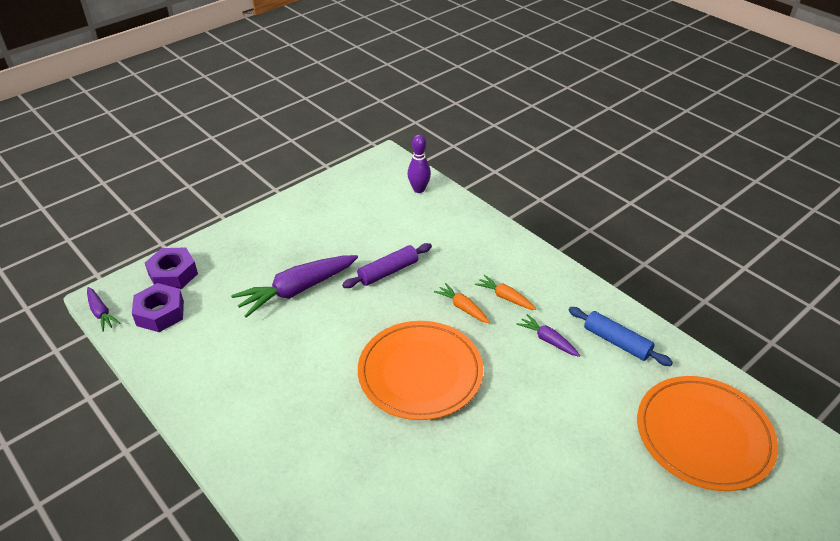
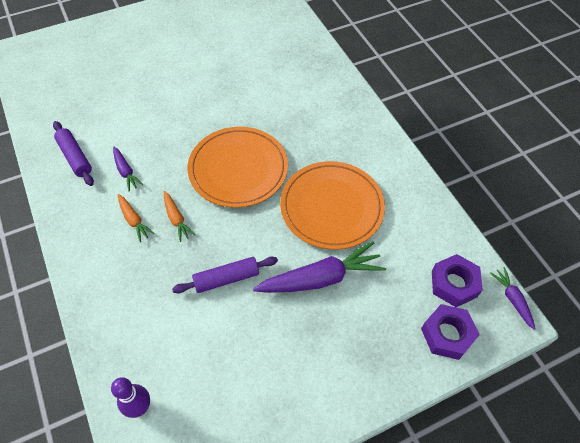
camera: 165 degrees left, 15 degrees up
blue rolling pin [568,307,673,366] -> purple rolling pin [53,121,94,186]
orange plate [637,376,778,491] -> orange plate moved to [280,161,385,250]

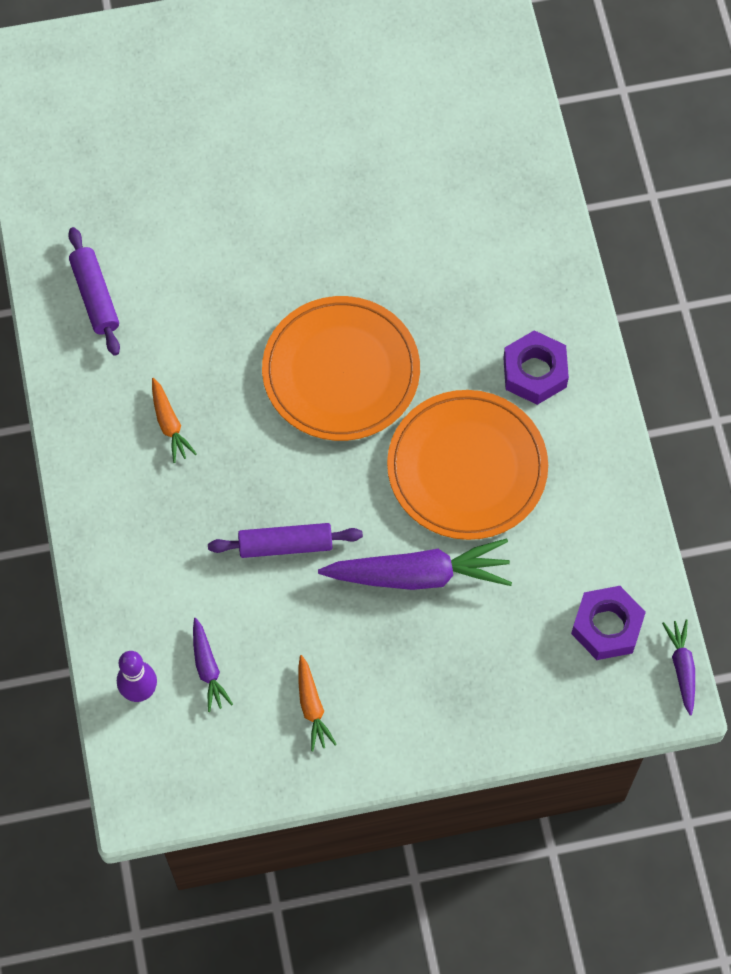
camera: 15 degrees right, 10 degrees up
purple carrot [113,147,143,191] -> purple carrot moved to [193,618,233,712]
orange carrot [164,191,195,242] -> orange carrot moved to [298,655,337,751]
purple nut [421,304,480,360] -> purple nut moved to [503,330,569,405]

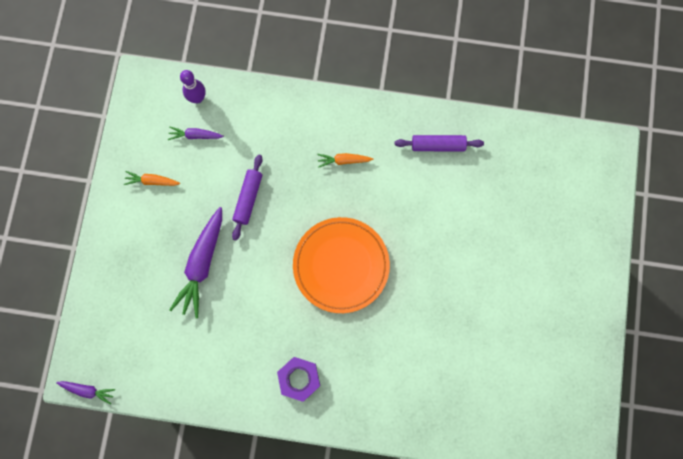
camera: 110 degrees right, 10 degrees up
orange plate [387,390,548,540] -> none
purple nut [571,586,646,660] -> none

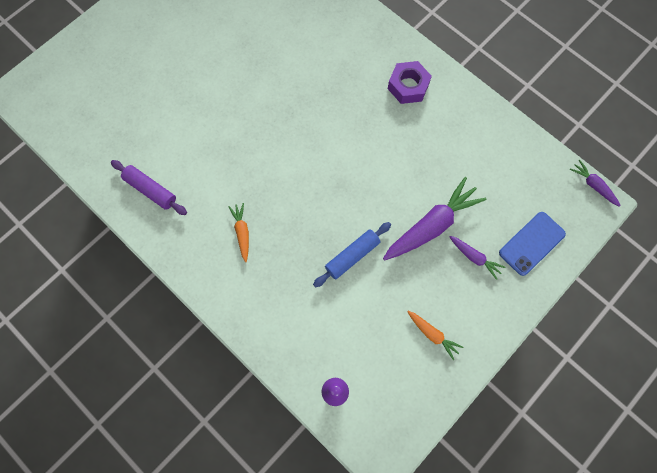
camera: 145 degrees left, 5 degrees down
purple carrot [168,126,224,140] -> purple carrot moved to [449,236,505,280]
purple rolling pin [232,155,262,240] -> blue rolling pin [313,222,391,287]
orange plate [293,217,390,313] -> none
orange carrot [317,153,373,168] -> orange carrot turned 135 degrees counterclockwise [228,203,249,262]
none -> blue phone [499,212,566,276]

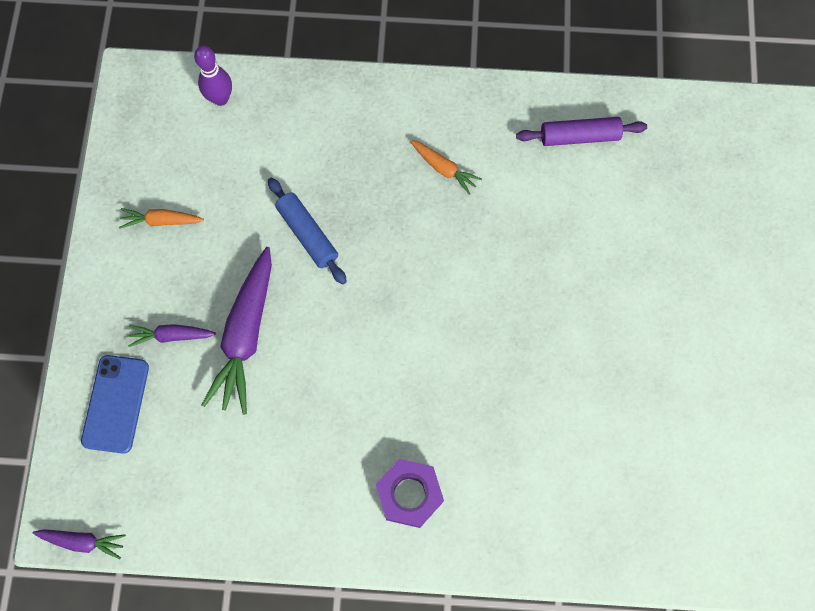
camera: 140 degrees right, 0 degrees up
blue rolling pin [313,222,391,287] -> blue rolling pin turned 45 degrees counterclockwise [268,177,347,285]

